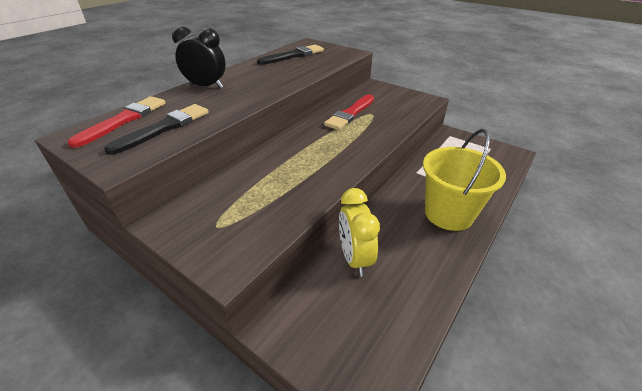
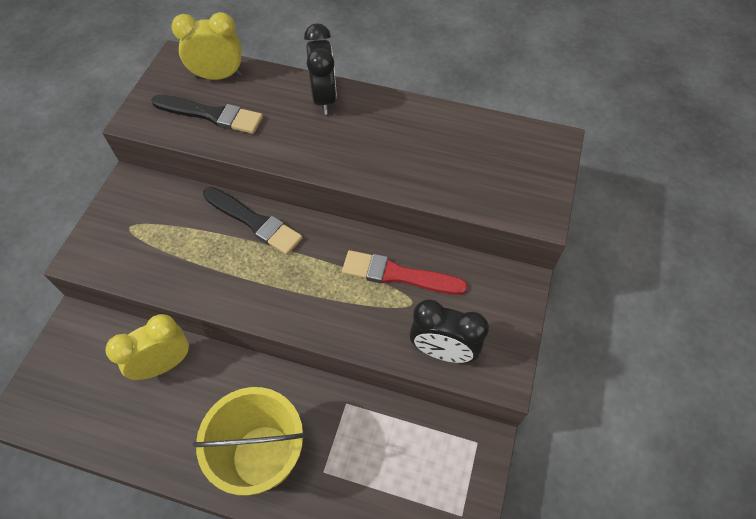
camera: 70 degrees right, 20 degrees up
red brush [68,96,166,148] -> yellow clock [172,12,242,80]
black brush [257,45,324,65] -> black brush moved to [203,187,303,255]
none -> black clock [409,299,489,363]

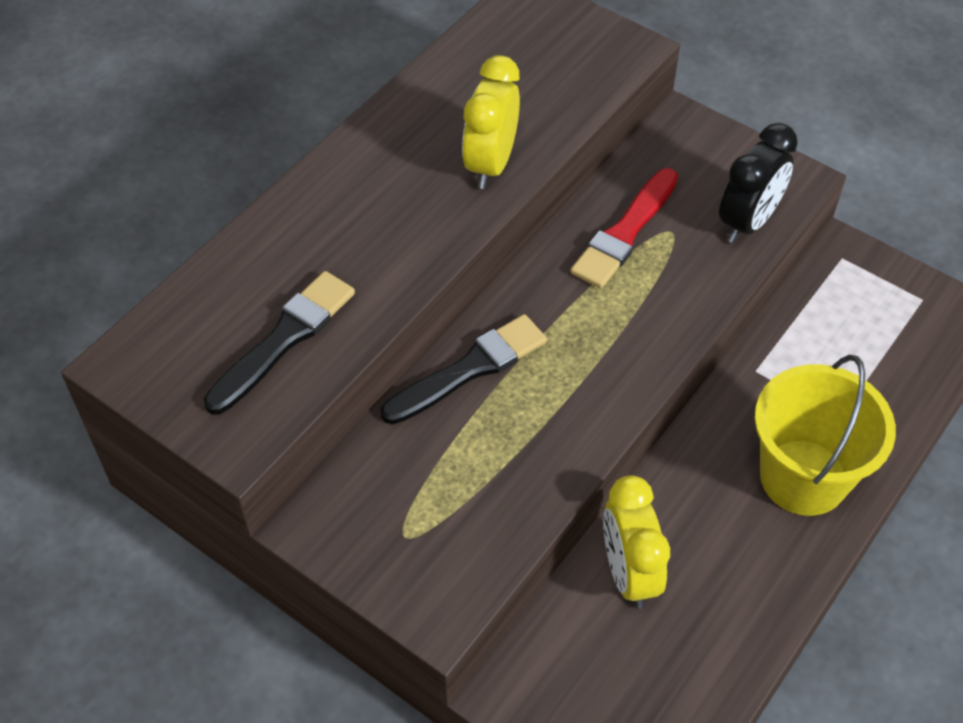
camera: 70 degrees left, 5 degrees down
yellow clock [172,12,242,80] -> yellow clock moved to [462,55,520,189]
black clock [304,23,337,115] -> none

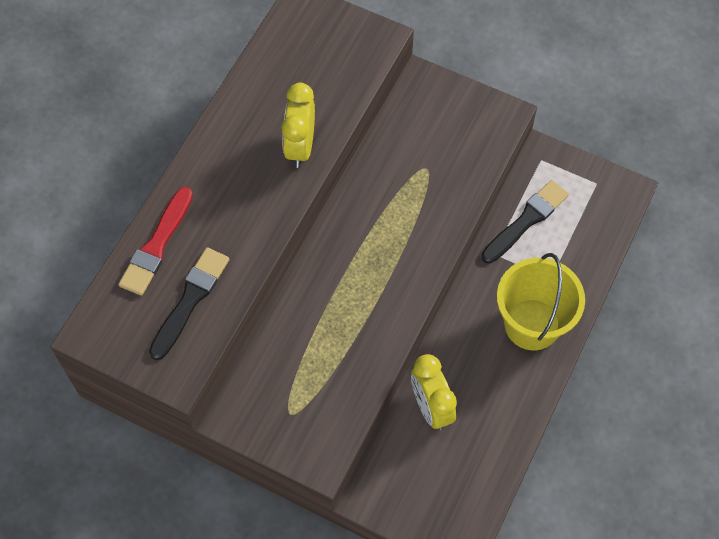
camera: 10 degrees left, 10 degrees up
black brush [381,314,547,424] -> black brush moved to [481,180,569,264]
red brush [570,168,678,288] -> red brush moved to [118,187,193,296]
black clock [719,123,798,243] -> none

